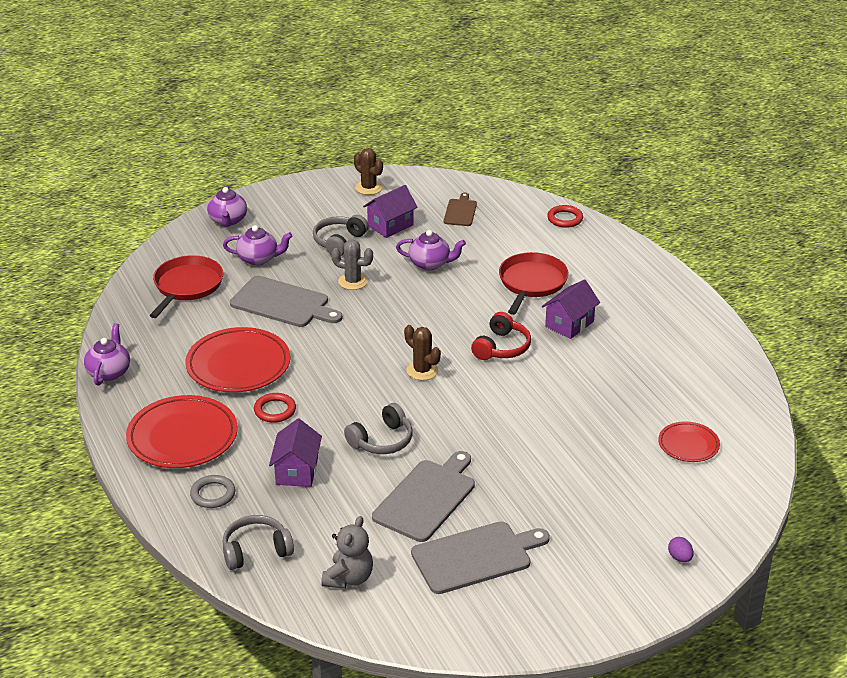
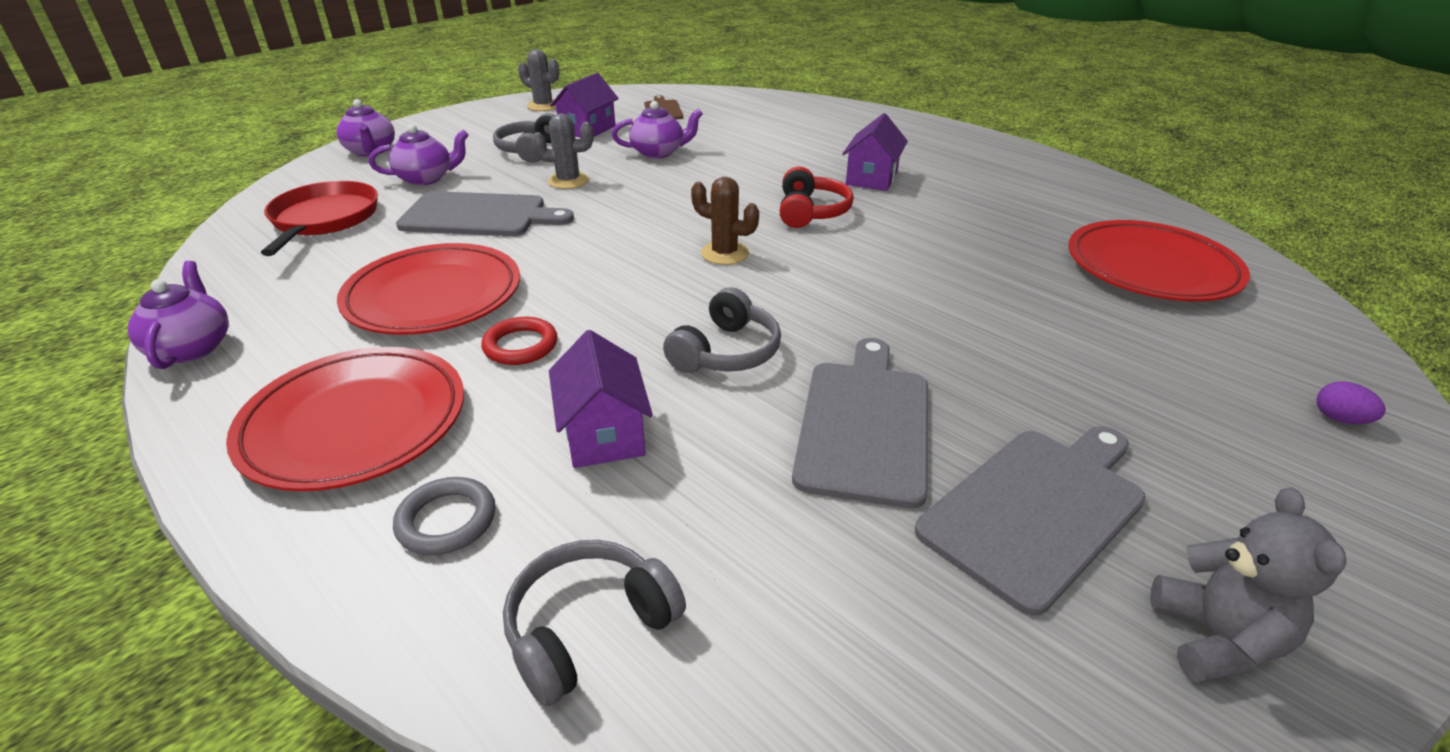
camera: 20 degrees left, 0 degrees up
grey teddy bear [321,516,373,589] -> grey teddy bear moved to [1150,488,1346,683]
brown cactus [354,148,383,195] -> grey cactus [518,49,559,111]
red pan [499,252,568,315] -> none
red ring [547,205,583,228] -> none
red plate [658,421,720,462] -> red plate [1068,220,1250,302], size x1.82

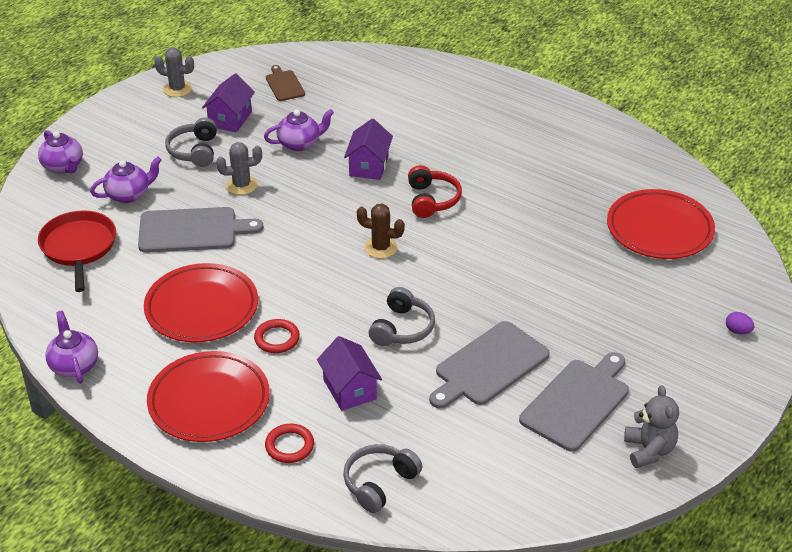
camera: 10 degrees left, 5 degrees up
grey ring [393,477,495,555] -> red ring [265,424,314,463]
grey cutting board [792,338,928,508] -> grey cutting board turned 135 degrees counterclockwise [429,321,550,409]
purple house [842,113,908,191] -> purple house moved to [344,118,393,180]

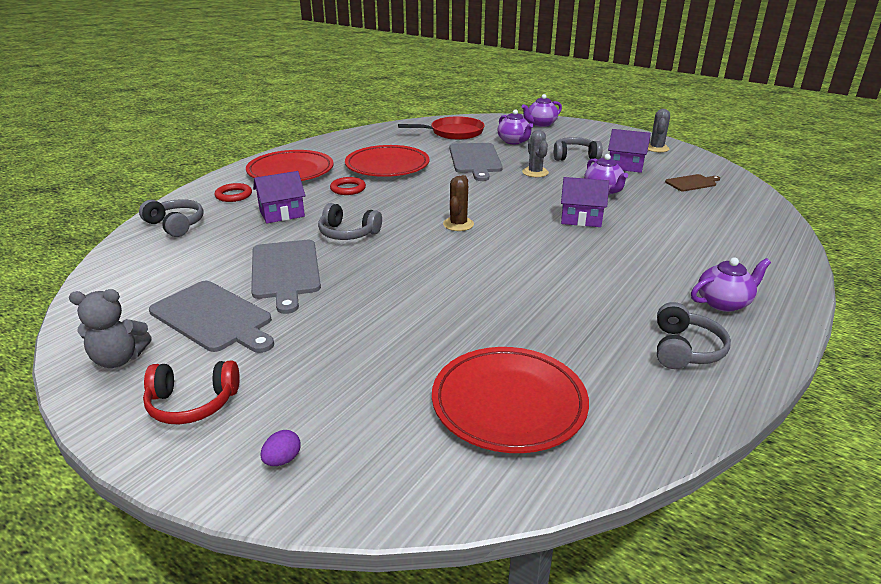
camera: 90 degrees right, 10 degrees down
purple teapot [45,311,98,384] -> purple teapot moved to [691,257,771,312]
red headphones [408,165,462,218] -> red headphones moved to [143,361,240,424]
grey cutting board [429,321,550,409] -> grey cutting board turned 150 degrees counterclockwise [251,240,321,314]
none -> grey headphones [657,302,731,369]

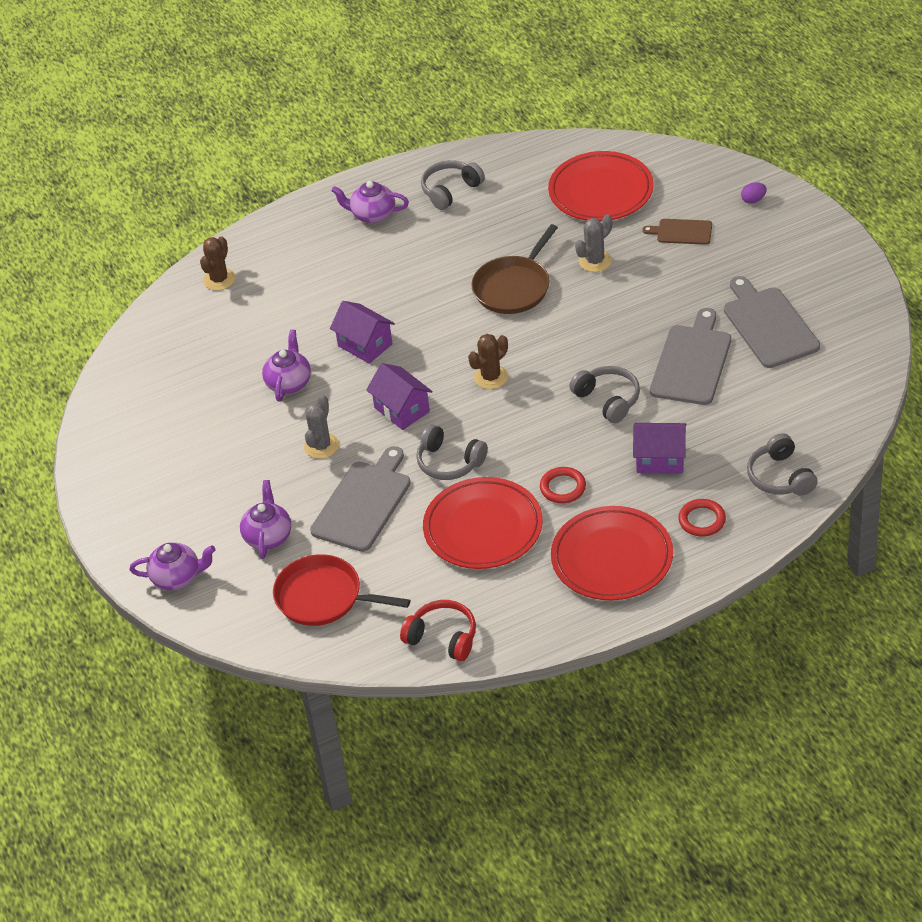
camera: 145 degrees left, 15 degrees up
grey teddy bear [69,289,152,368] -> none
red headphones [143,361,240,424] -> red headphones moved to [400,600,476,661]
grey headphones [554,137,603,161] -> grey headphones moved to [416,424,488,480]
purple house [608,129,651,173] -> purple house moved to [366,363,433,430]
grey cactus [648,109,670,152] -> grey cactus moved to [575,214,612,272]
brown cutting board [665,174,720,191] -> brown cutting board moved to [643,219,712,245]
none -> brown cactus [200,236,236,291]
none -> brown pan [471,224,558,314]

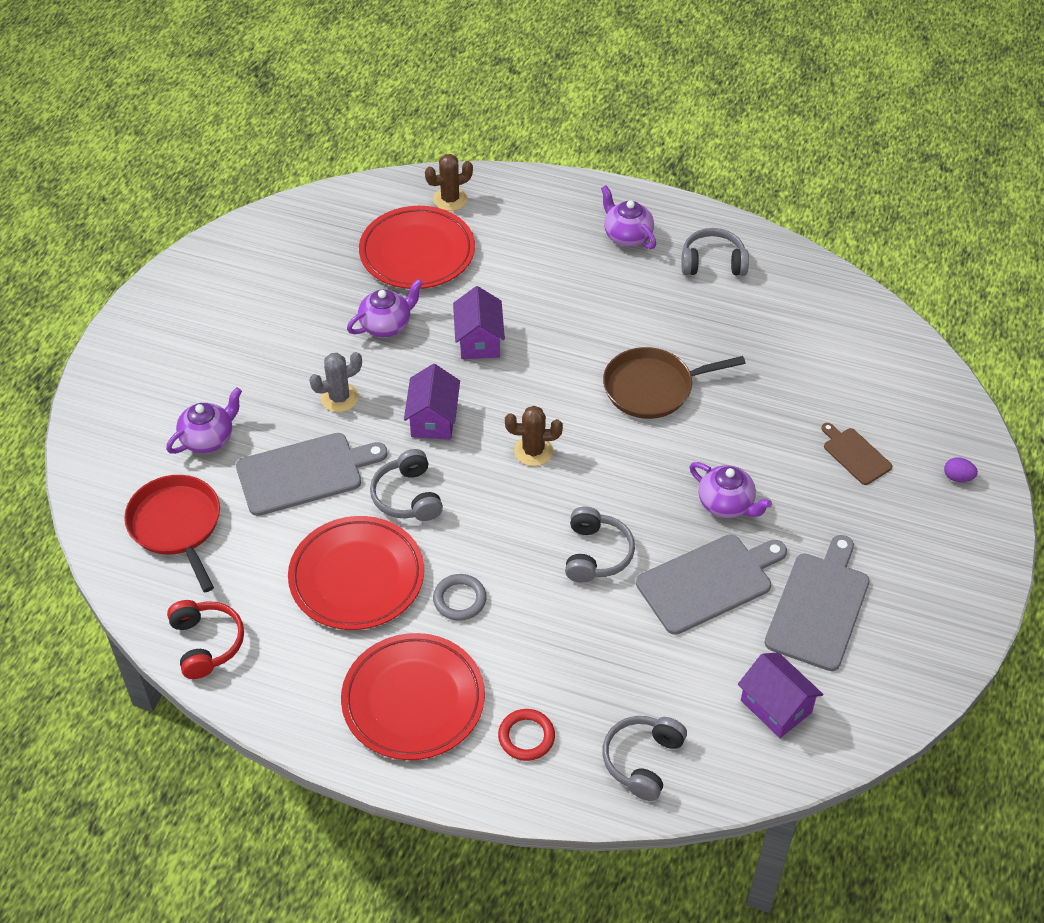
camera: 40 degrees right, 5 degrees up
purple teapot [130,543,216,590] -> purple teapot moved to [690,462,772,518]
red ring [540,467,586,503] -> grey ring [433,574,487,621]
red plate [548,151,653,221] -> red plate moved to [359,206,475,289]
grey cactus [575,214,612,272] -> none
purple house [633,423,687,474] -> purple house moved to [738,652,823,738]

